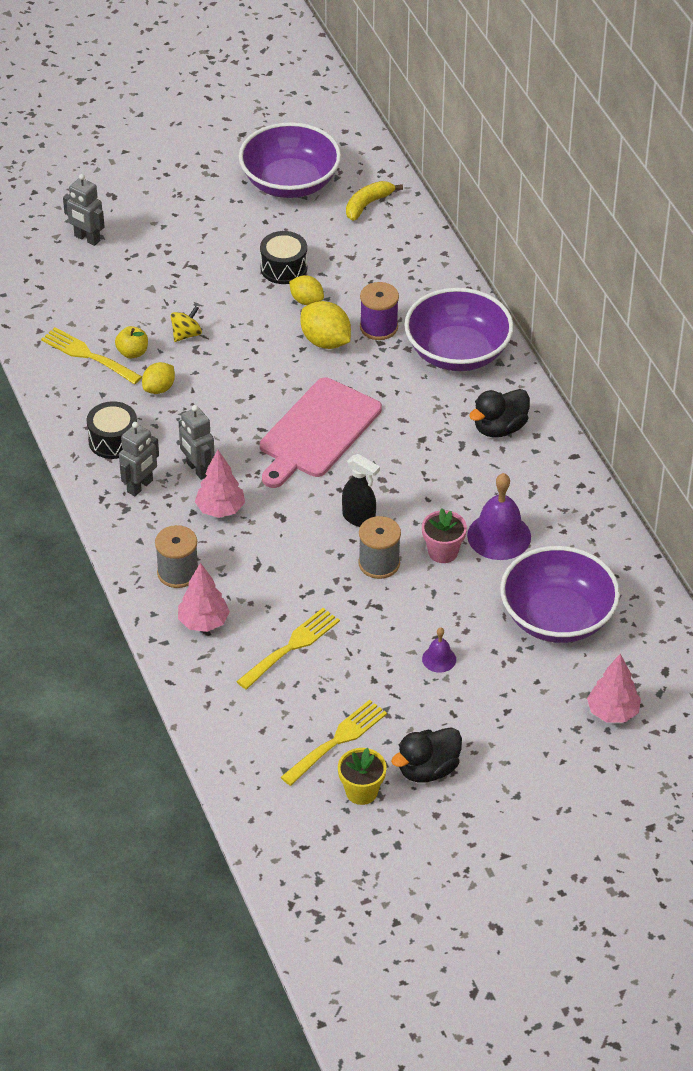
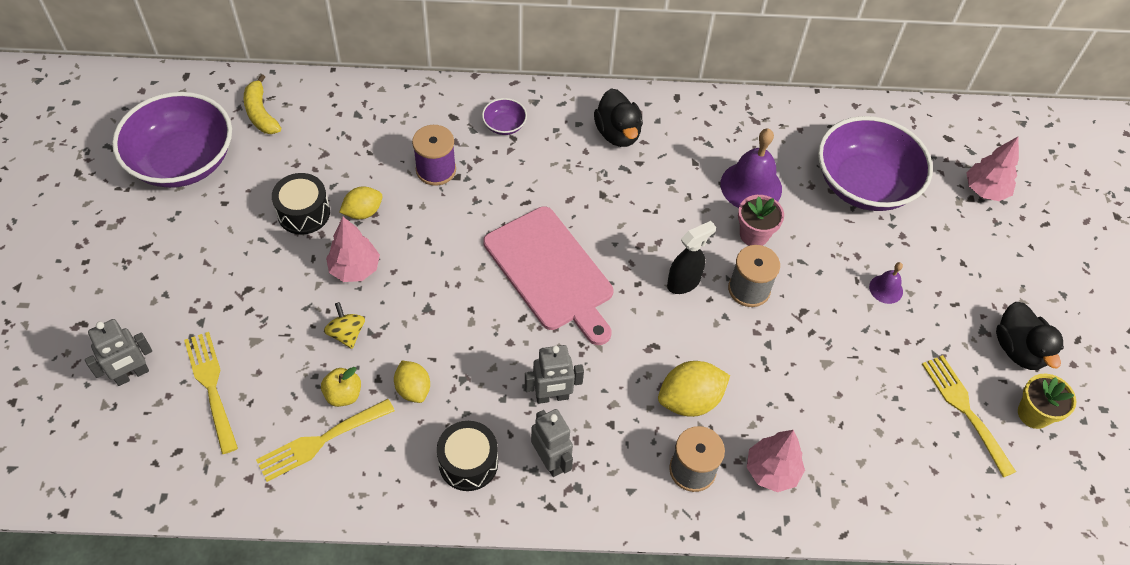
camera: 70 degrees left, 10 degrees up
pink tree [195,450,245,518] -> pink tree moved to [326,217,380,282]
yellow fork [236,608,340,689] -> yellow fork moved to [184,332,238,454]
yellow lemon [301,301,351,349] -> yellow lemon moved to [658,361,730,417]
purple bowl [404,288,514,371] -> purple bowl [482,98,527,135], size x0.41

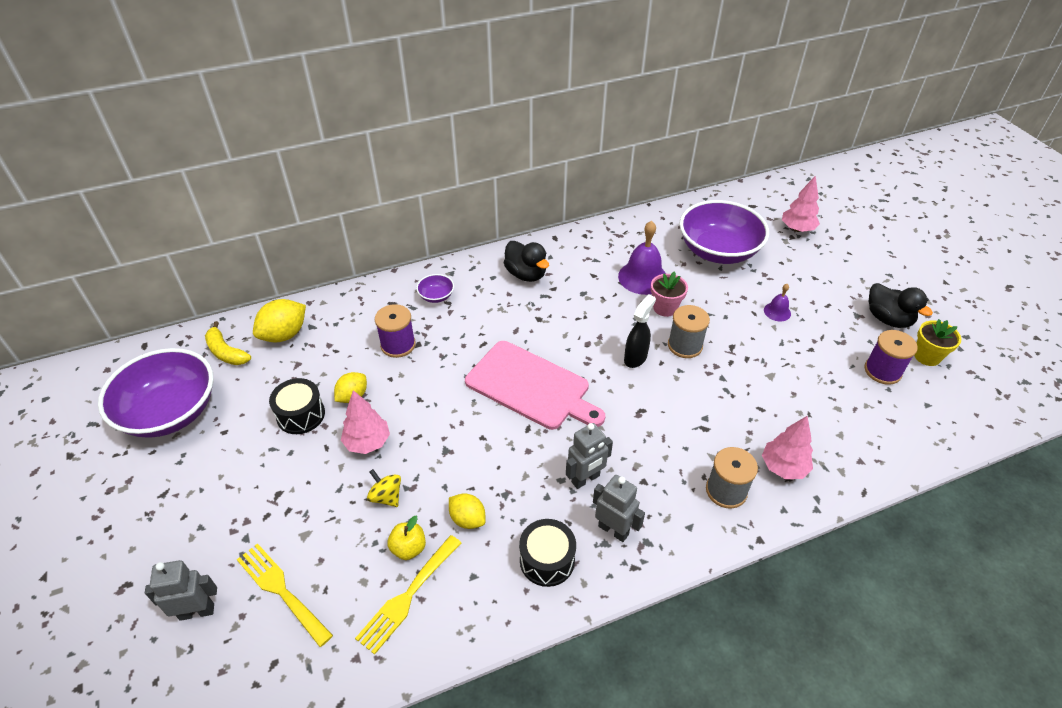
camera: 20 degrees left, 10 degrees down
grey robot [85,319,152,386] -> grey robot turned 135 degrees counterclockwise [145,560,217,621]
yellow lemon [658,361,730,417] -> yellow lemon moved to [253,299,306,343]
yellow fork [922,355,1016,477] -> purple spool [864,330,918,385]

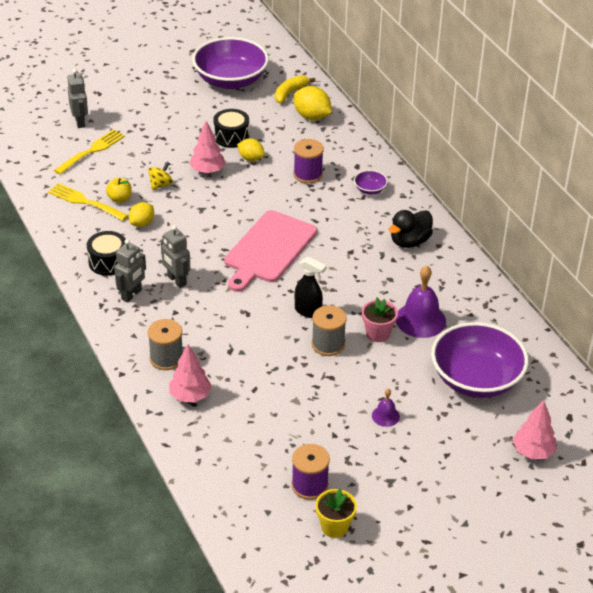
camera: 85 degrees right, 5 degrees down
black duck [869,283,933,328] -> none

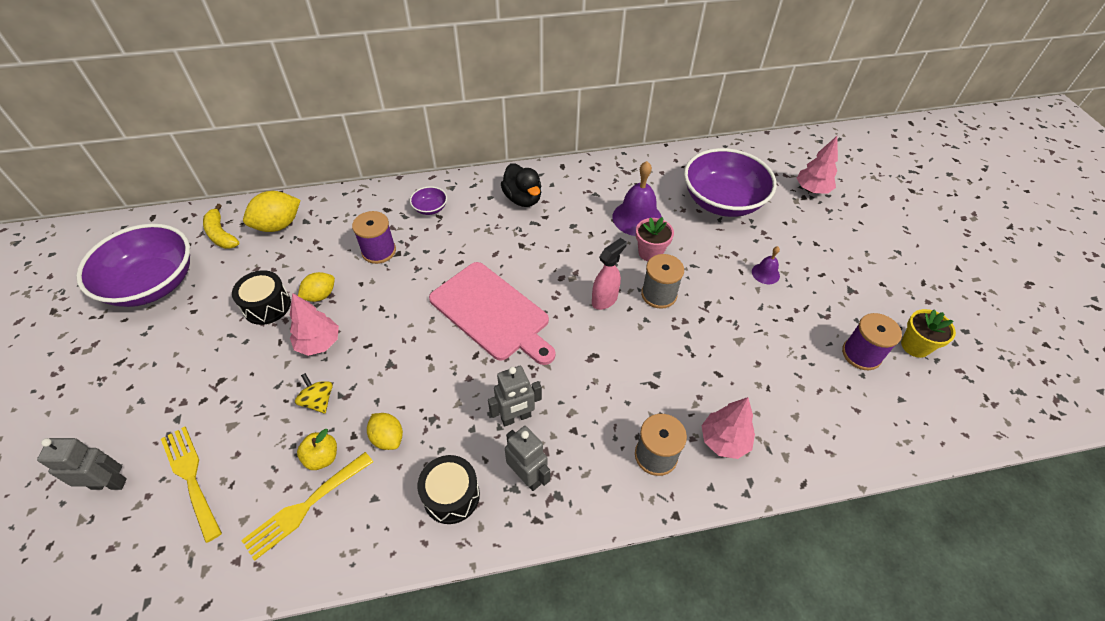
camera: 75 degrees left, 10 degrees up
black spray bottle [295,256,327,318] -> pink spray bottle [592,238,627,310]

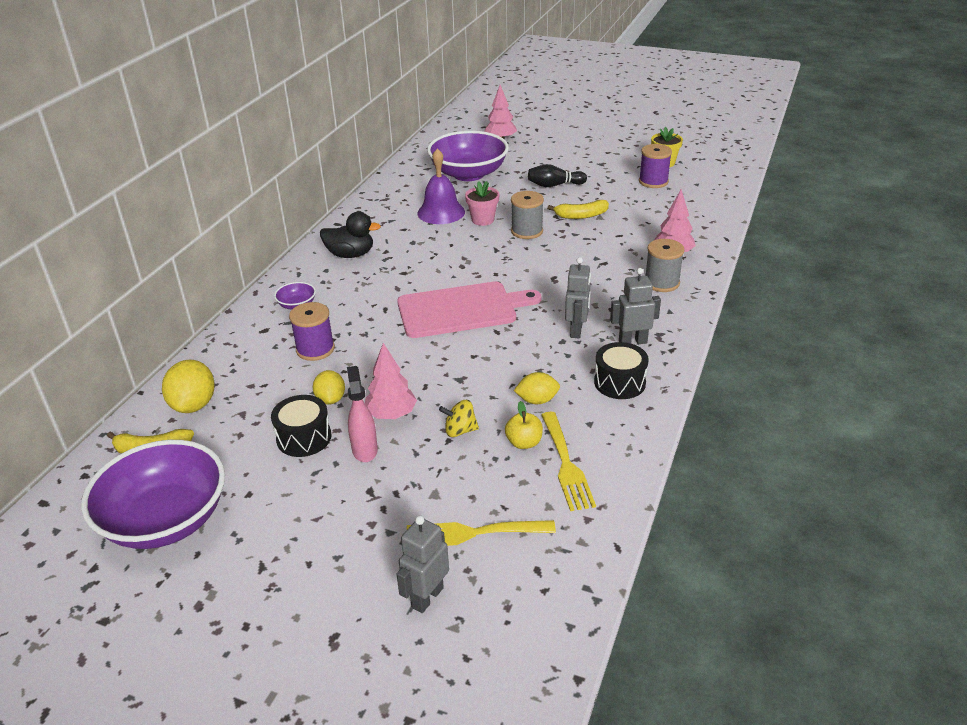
camera: 55 degrees left, 15 degrees down
pink spray bottle [592,238,627,310] -> pink spray bottle moved to [347,366,378,462]
purple bell [752,246,780,284] -> black bowling pin [528,164,587,187]
none -> yellow banana [547,200,609,219]

